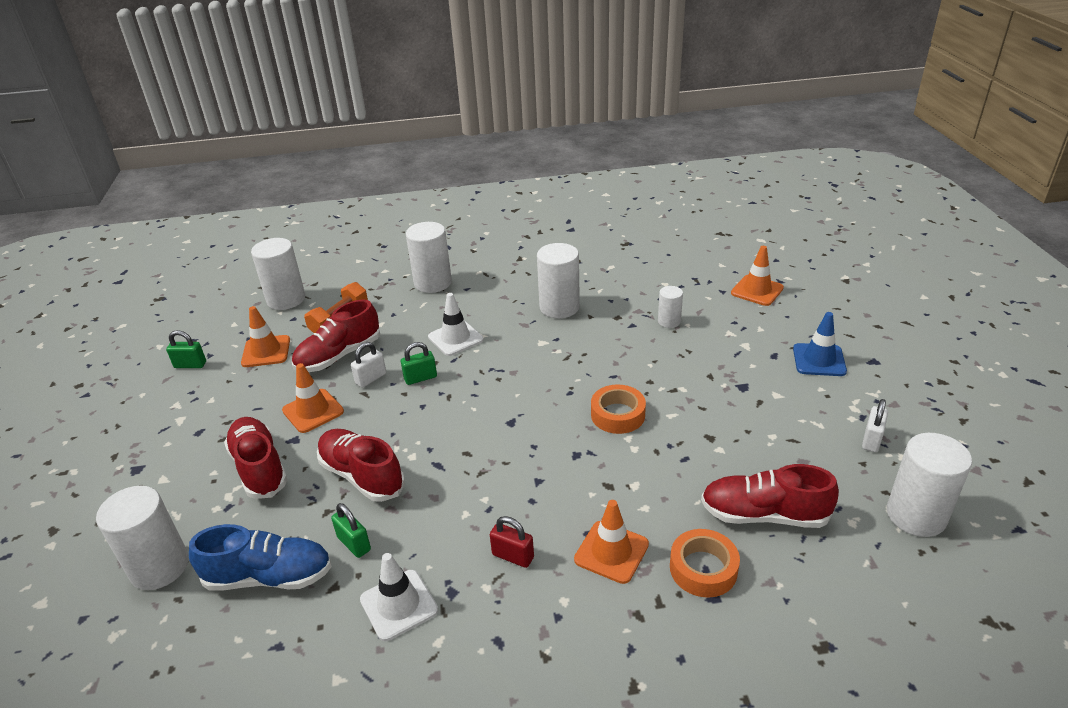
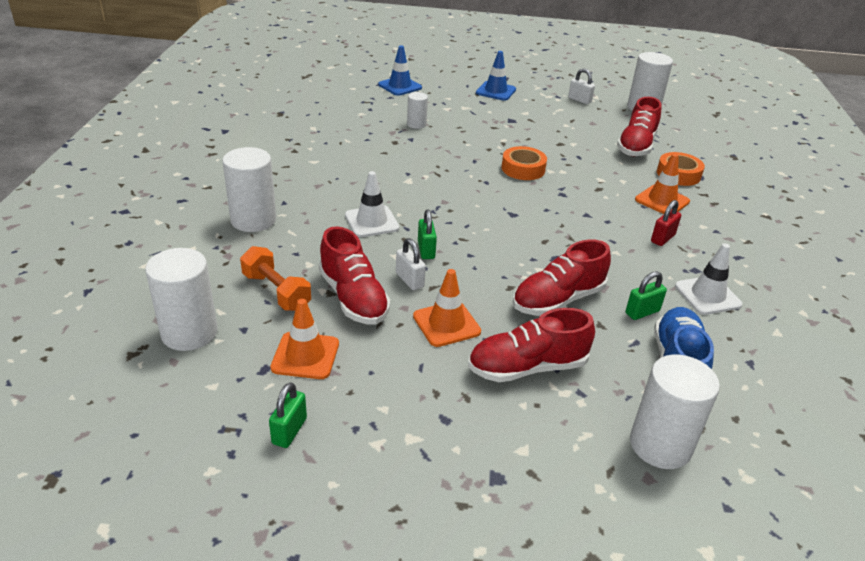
camera: 80 degrees left, 0 degrees up
white cylinder [537,243,580,318] -> none
orange traffic cone [731,246,784,306] -> blue traffic cone [378,45,422,96]

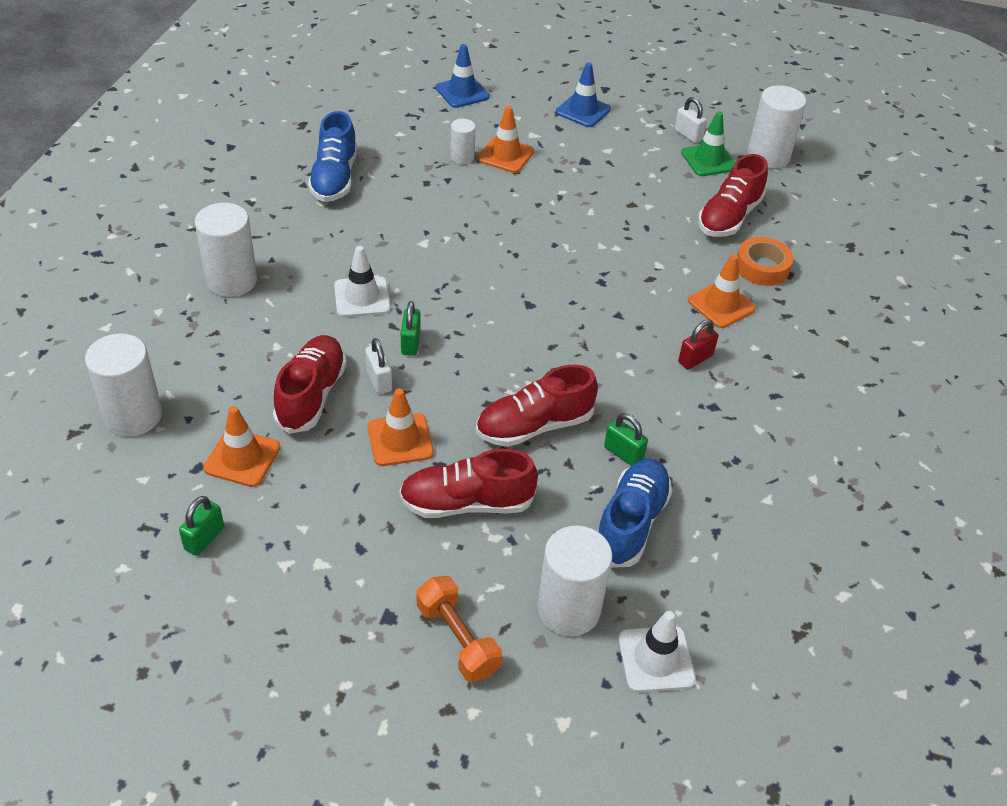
camera: 10 degrees right, 10 degrees up
orange dumbbell [240,246,311,311] -> orange dumbbell moved to [417,576,502,682]
red shoe [319,226,390,324] -> red shoe turned 150 degrees counterclockwise [273,335,347,434]
orange tape [502,146,547,180] -> none
green padlock [626,271,667,320] -> green padlock turned 60 degrees clockwise [604,413,648,466]
white traffic cone [675,243,743,315] -> white traffic cone moved to [618,611,696,692]
none -> blue shoe [308,111,357,202]
none -> orange traffic cone [478,106,534,173]
none -> green traffic cone [681,111,736,176]

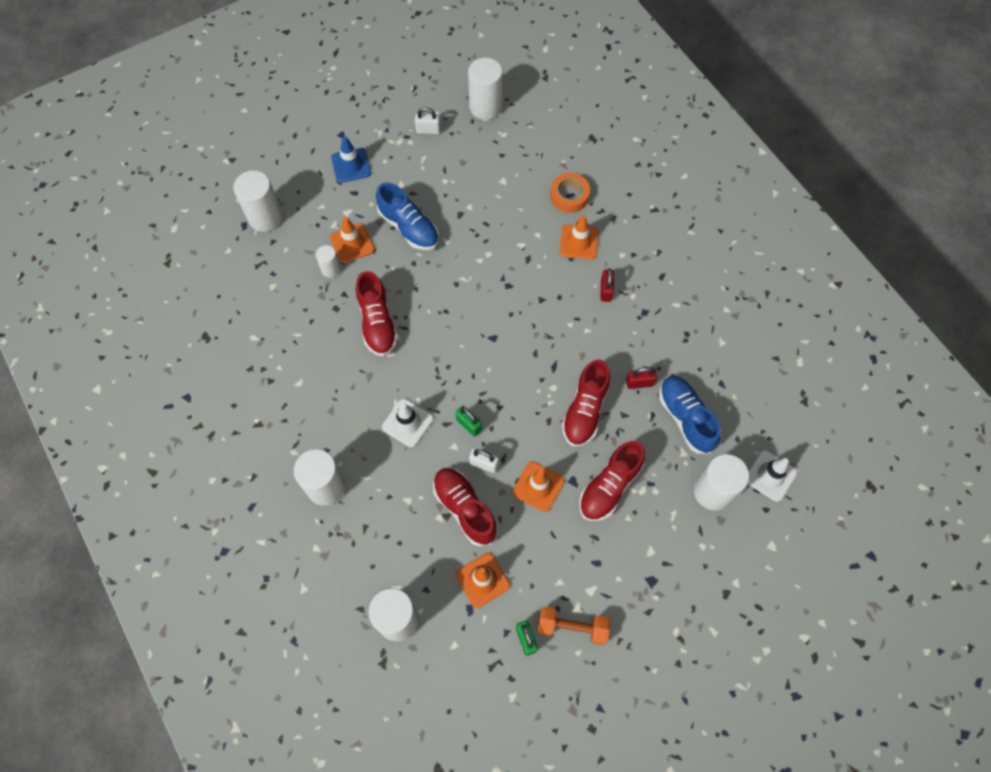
camera: 45 degrees left, 20 degrees up
blue shoe [308,111,357,202] -> blue shoe moved to [376,182,439,250]
orange dumbbell [417,576,502,682] -> orange dumbbell moved to [537,606,610,645]
blue traffic cone [436,44,490,108] -> white cylinder [233,170,283,232]
green padlock [604,413,648,466] -> red padlock [626,367,657,389]
green traffic cone [681,111,736,176] -> none
red shoe [698,154,768,237] -> red shoe moved to [356,271,398,357]

